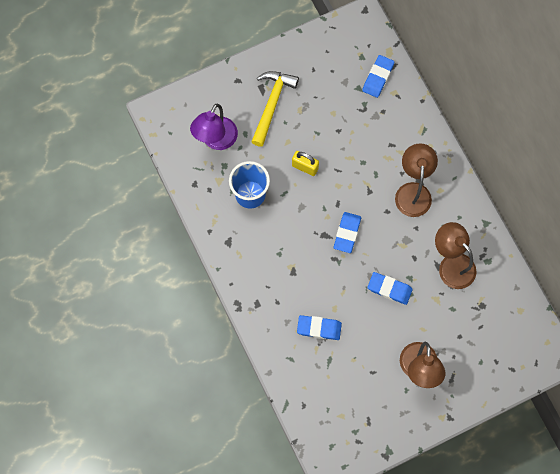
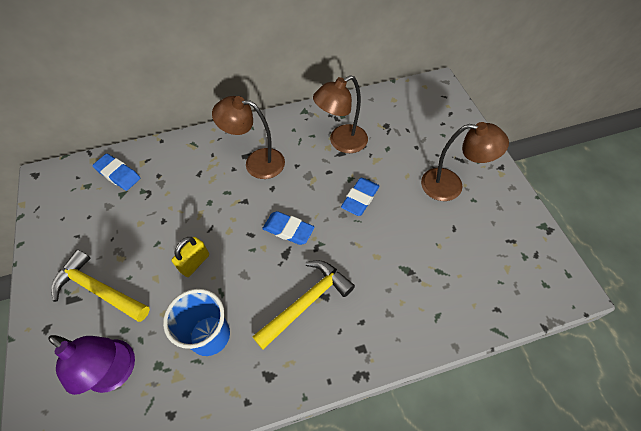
camera: 80 degrees left, 15 degrees down
blue eraser [297,315,342,340] -> none
none -> yellow hammer [252,260,355,349]

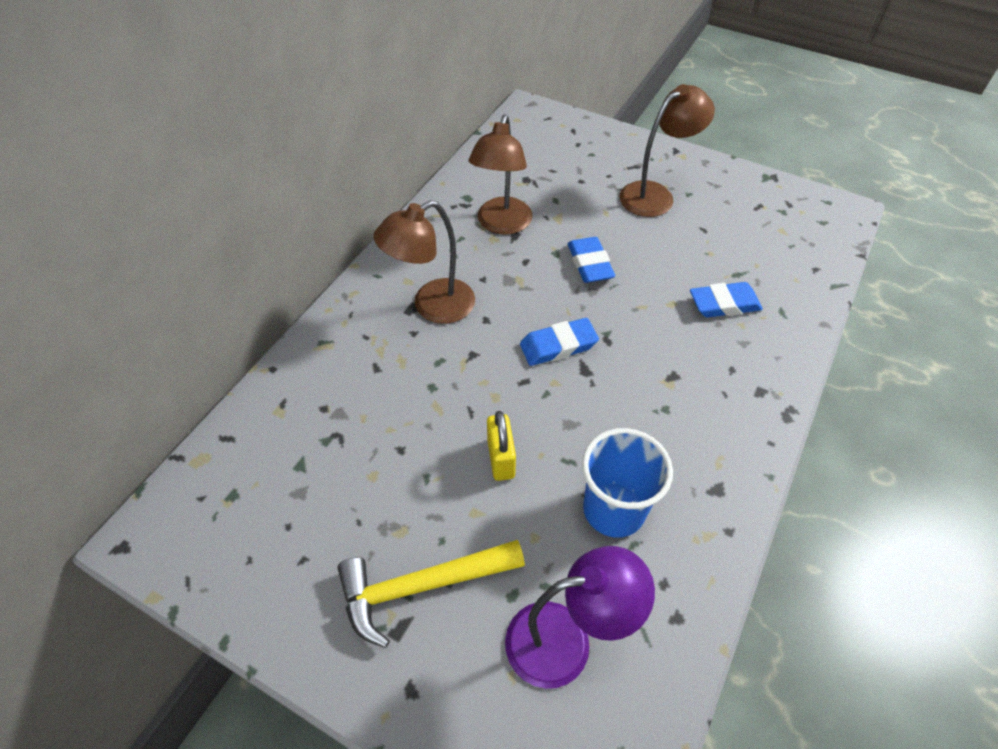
camera: 45 degrees left, 5 degrees down
blue eraser [92,154,140,191] -> blue eraser moved to [690,282,763,318]
yellow hammer [252,260,355,349] -> none

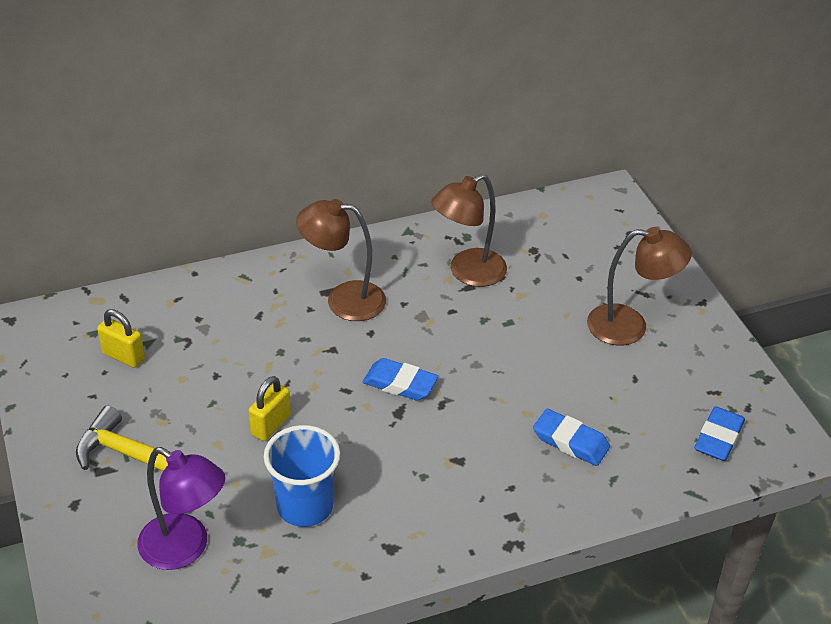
camera: 40 degrees right, 10 degrees down
blue eraser [568,237,615,283] -> blue eraser moved to [694,407,745,461]
none -> yellow padlock [97,309,145,368]

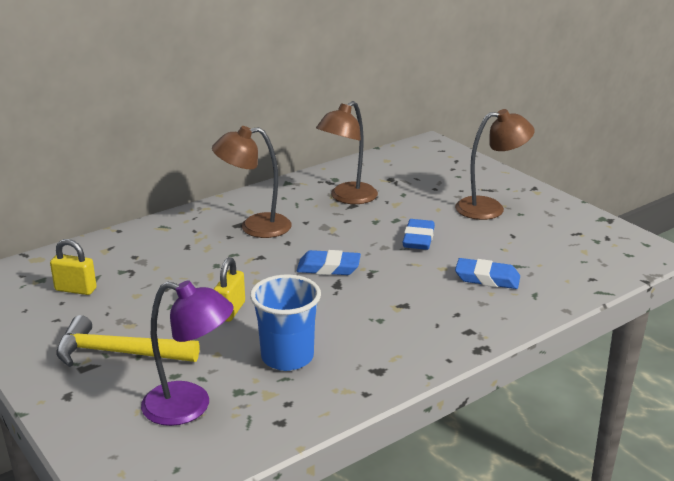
camera: 15 degrees left, 15 degrees down
blue eraser [694,407,745,461] -> blue eraser moved to [403,219,435,250]

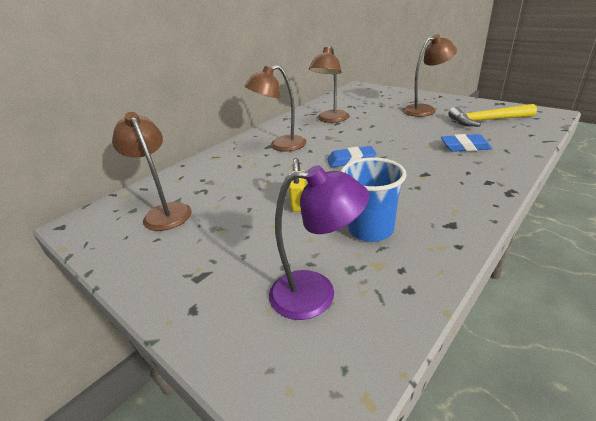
camera: 10 degrees left, 5 degrees up
yellow padlock [50,239,97,295] -> brown lamp [112,112,192,231]
yellow hammer [56,315,199,367] -> yellow hammer moved to [448,104,537,127]
blue eraser [403,219,435,250] -> none

